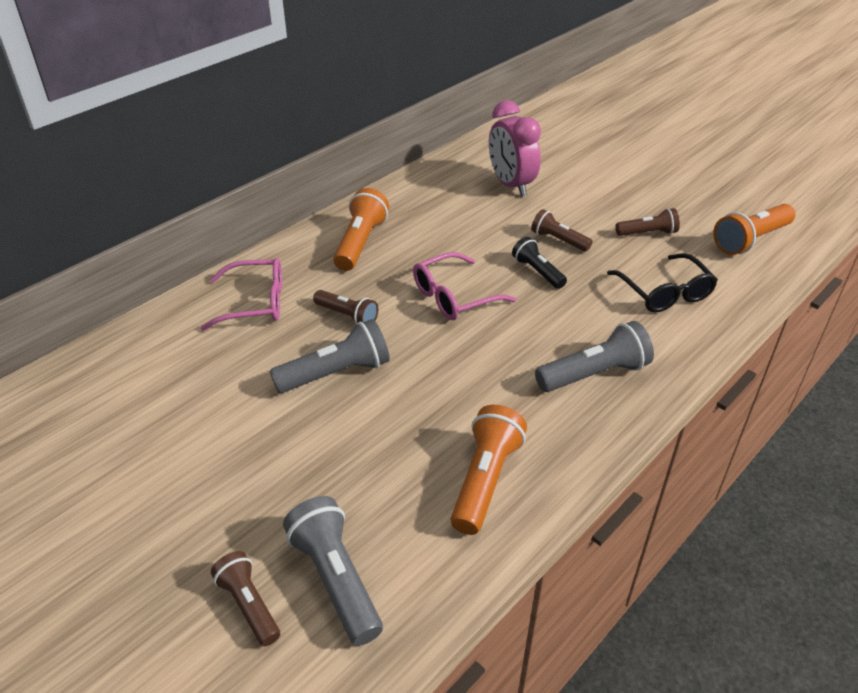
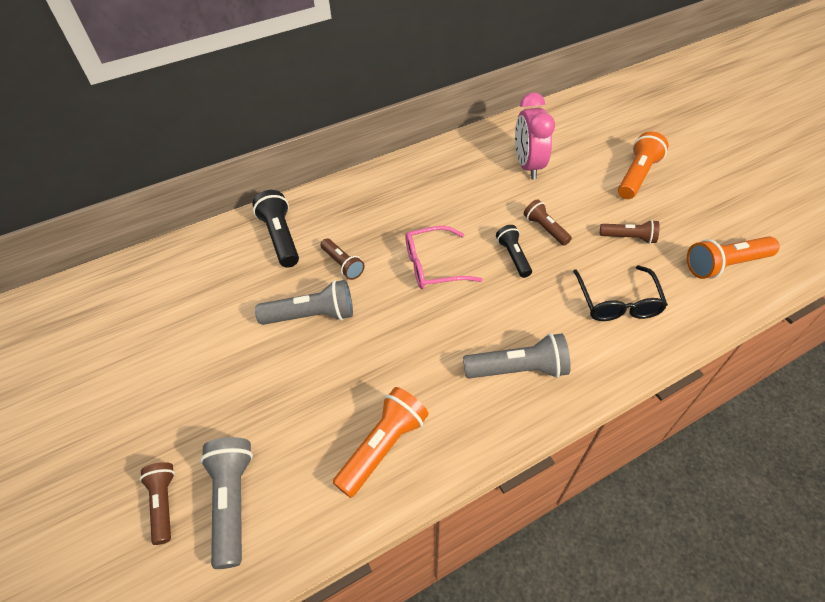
camera: 20 degrees right, 10 degrees up
pink glasses [200,258,282,331] -> black flashlight [252,190,299,268]
orange flashlight [333,188,389,271] -> orange flashlight moved to [618,131,669,199]

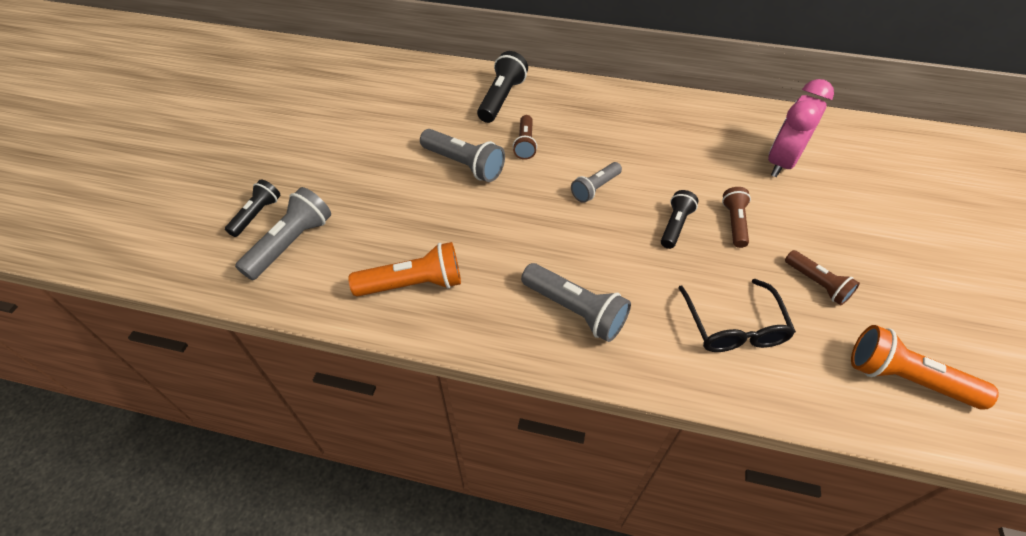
camera: 40 degrees right, 0 degrees up
brown flashlight [140,462,175,545] -> black flashlight [225,180,280,237]
pink glasses [405,226,483,289] -> grey flashlight [571,162,622,203]
black glasses [573,265,668,321] -> black glasses turned 45 degrees counterclockwise [678,279,796,352]
orange flashlight [618,131,669,199] -> none

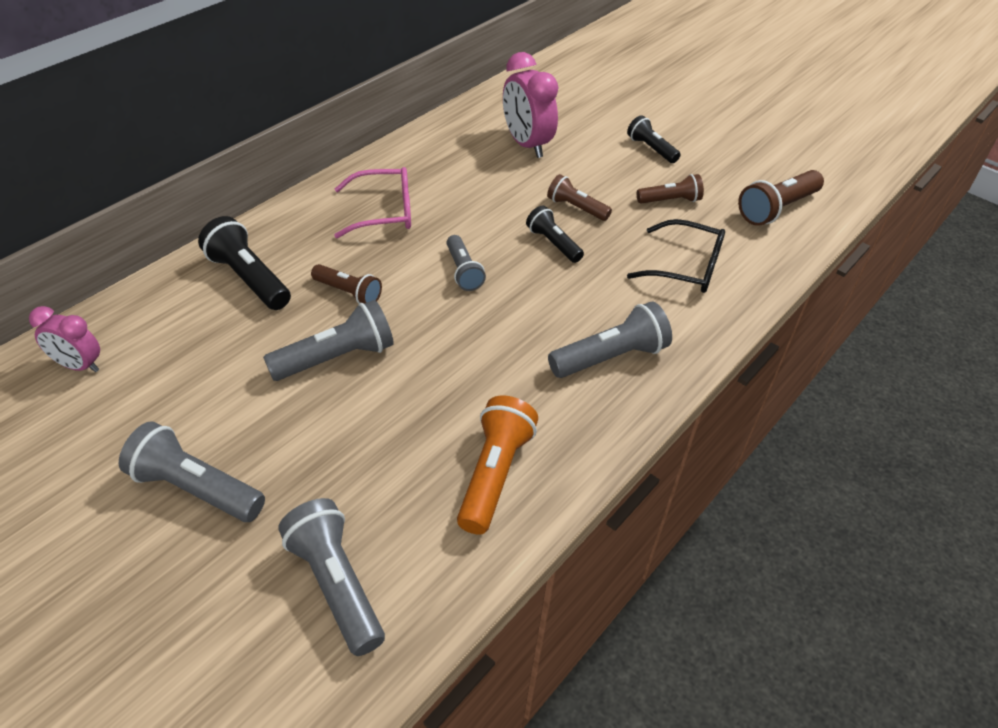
camera: 65 degrees left, 5 degrees down
black flashlight [225,180,280,237] -> black flashlight moved to [627,115,681,163]
orange flashlight [851,325,999,410] -> brown flashlight [738,170,824,226]
none -> pink clock [29,306,100,372]
none -> grey flashlight [119,421,265,522]
none -> pink glasses [334,167,411,238]

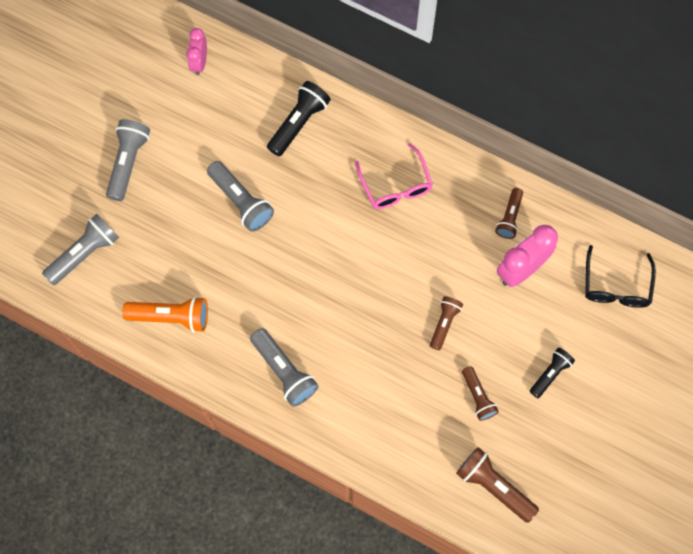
camera: 80 degrees right, 25 degrees up
brown flashlight [311,264,382,304] -> brown flashlight moved to [495,188,523,239]
grey flashlight [447,235,486,291] -> none
black flashlight [526,206,584,263] -> none
black glasses [627,219,725,293] -> black glasses moved to [585,245,656,308]

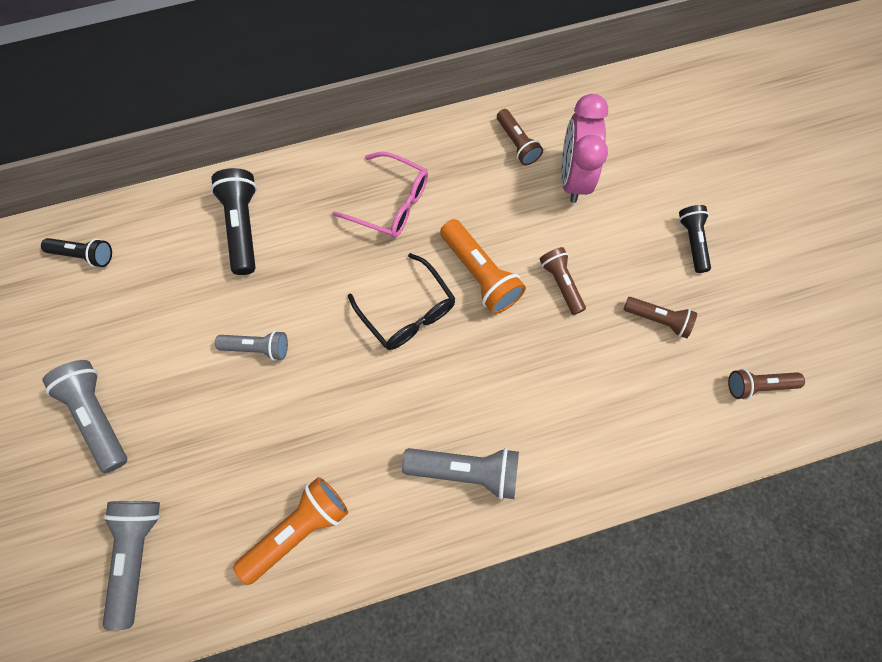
camera: 45 degrees left, 0 degrees up
pink clock [186,28,207,75] -> black flashlight [41,238,112,267]
grey flashlight [207,161,274,232] -> grey flashlight [215,331,288,361], size x0.64
brown flashlight [456,447,539,523] -> brown flashlight [728,369,805,400], size x0.64
black glasses [585,245,656,308] -> black glasses moved to [348,253,456,350]
none -> orange flashlight [440,219,526,314]

